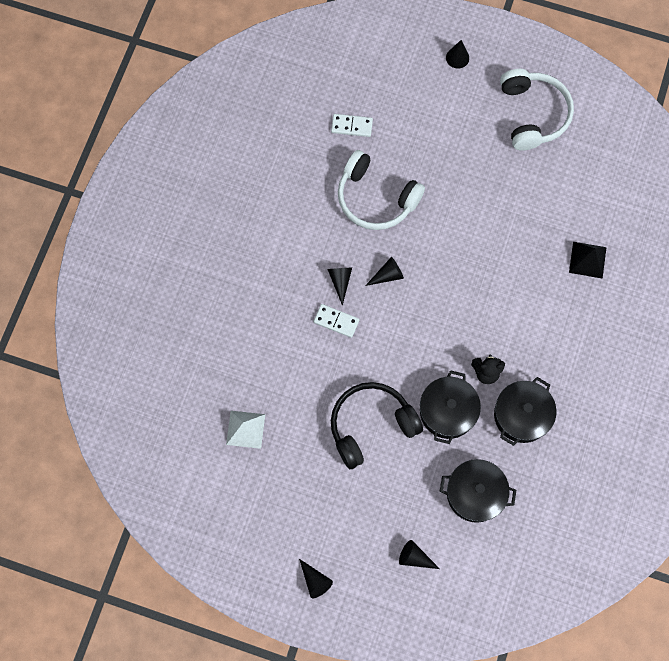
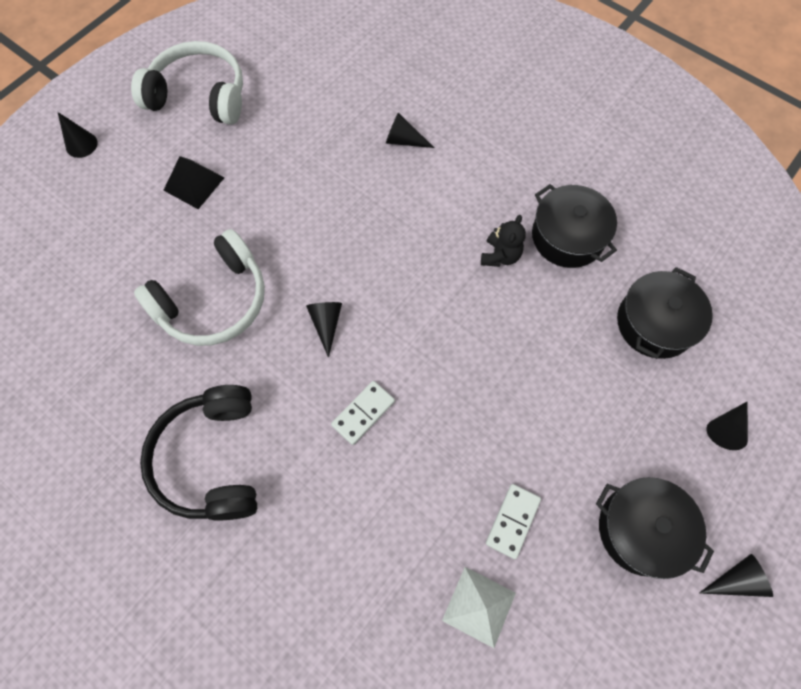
camera: 70 degrees left, 5 degrees down
black cone [327,267,352,306] -> black cone moved to [386,113,434,148]
white domino [331,114,373,137] -> white domino moved to [486,484,541,559]
black headphones [331,382,423,469] -> black headphones moved to [140,385,257,521]
black pot [420,370,481,444] -> black pot moved to [596,477,714,579]
black pyramid [569,242,607,279] -> black pyramid moved to [163,156,225,209]

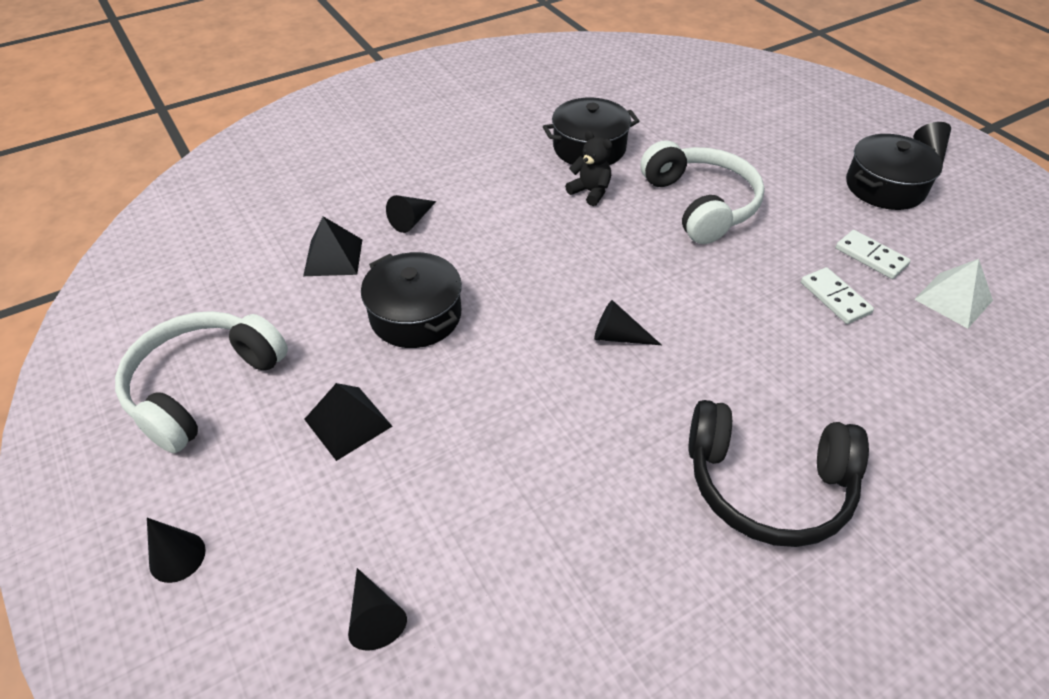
camera: 70 degrees left, 20 degrees down
white headphones [134,229,265,346] -> white headphones moved to [640,140,765,244]
white domino [331,381,395,445] -> white domino moved to [801,267,874,324]
black pot [617,267,713,359] -> black pot moved to [361,252,462,348]
black cone [706,402,748,450] -> black cone moved to [348,568,407,651]
none -> black pyramid [303,216,362,276]

